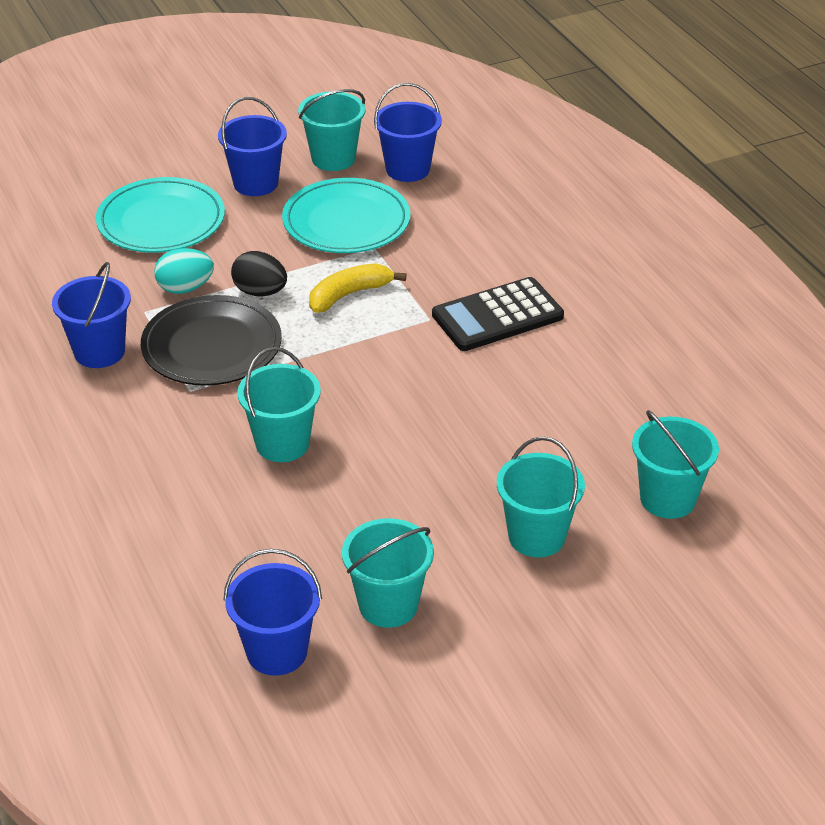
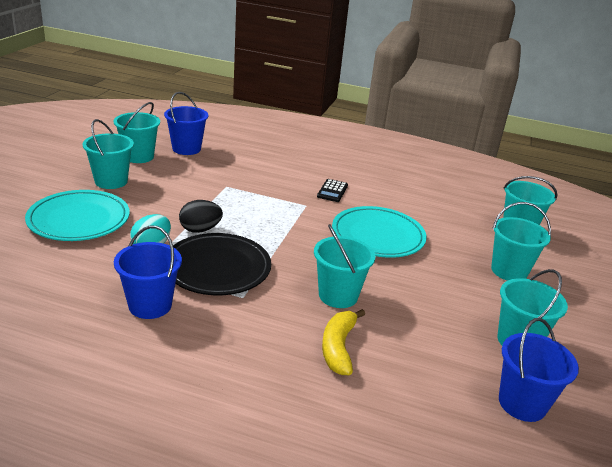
camera: 50 degrees left, 10 degrees down
blue bucket [218,97,287,196] -> turquoise bucket [82,119,134,189]
turquoise plate [282,178,410,253] -> turquoise plate moved to [332,206,426,258]
yellow banana [309,263,406,313] -> yellow banana moved to [322,309,365,375]
black calculator [432,277,564,351] -> black calculator [317,179,348,202], size x0.54

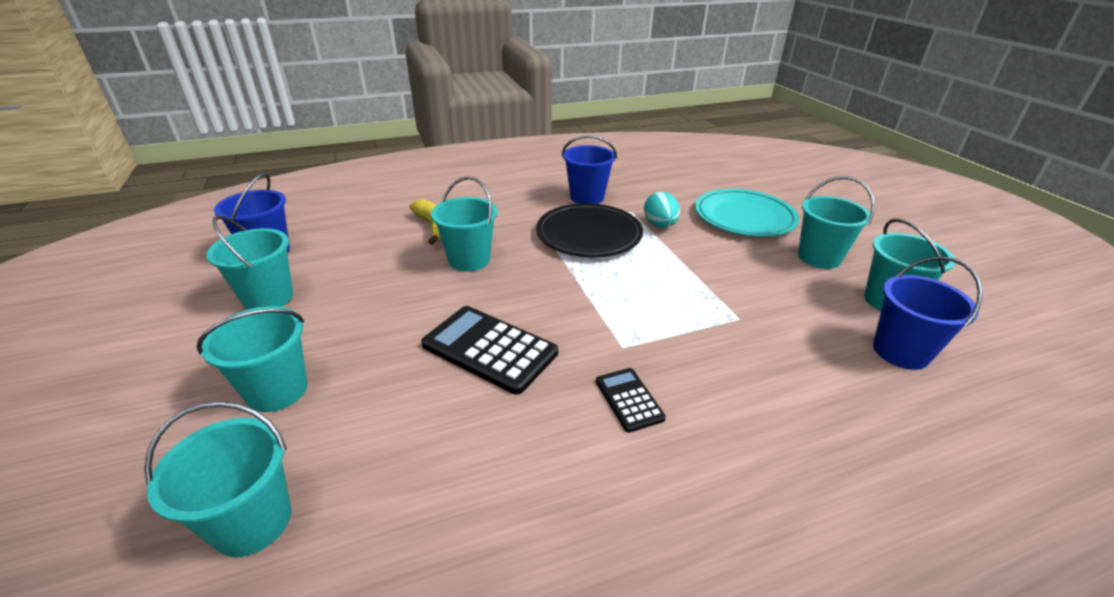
camera: 145 degrees right, 5 degrees up
black egg [179,200,223,233] -> none
turquoise plate [332,206,426,258] -> black calculator [421,306,558,395]

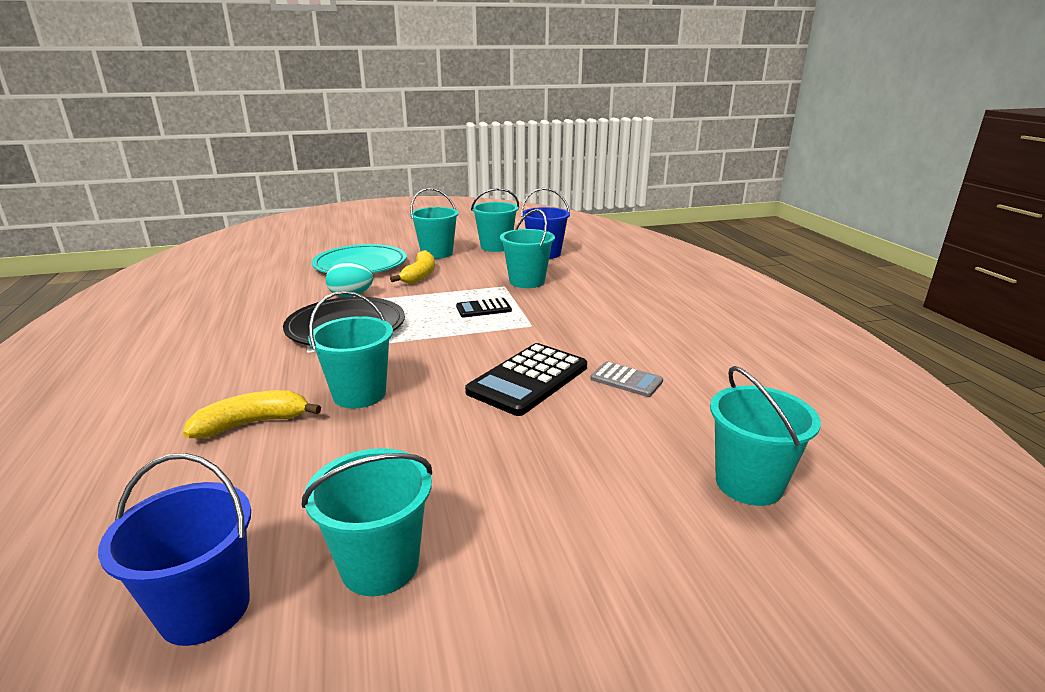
camera: 85 degrees left, 10 degrees down
turquoise bucket [196,306,307,412] -> turquoise bucket moved to [500,209,555,288]
blue bucket [562,135,617,204] -> none
black calculator [596,368,666,432] -> black calculator moved to [456,298,512,317]
none -> yellow banana [390,250,435,284]
none -> grey calculator [590,361,663,397]

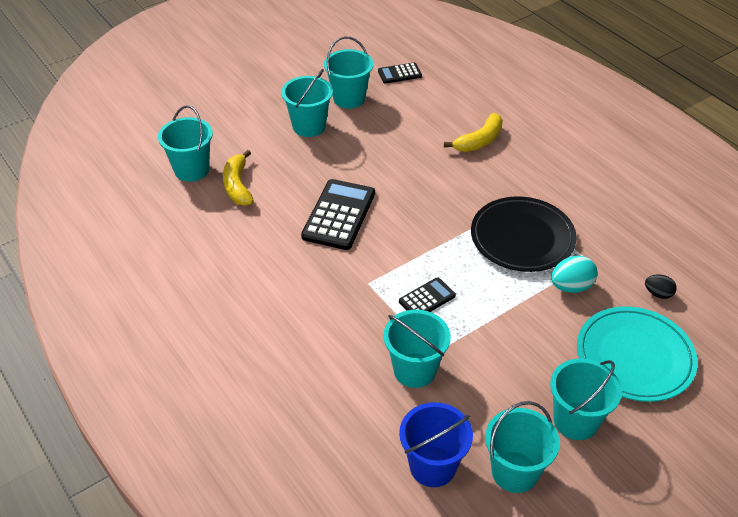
camera: 160 degrees right, 20 degrees up
blue bucket [98,453,251,646] -> black calculator [378,62,422,84]
turquoise bucket [308,291,393,408] -> turquoise bucket moved to [281,69,333,137]
yellow banana [390,250,435,284] -> yellow banana moved to [223,150,254,206]
grey calculator [590,361,663,397] -> none
none -> black egg [645,275,677,299]

